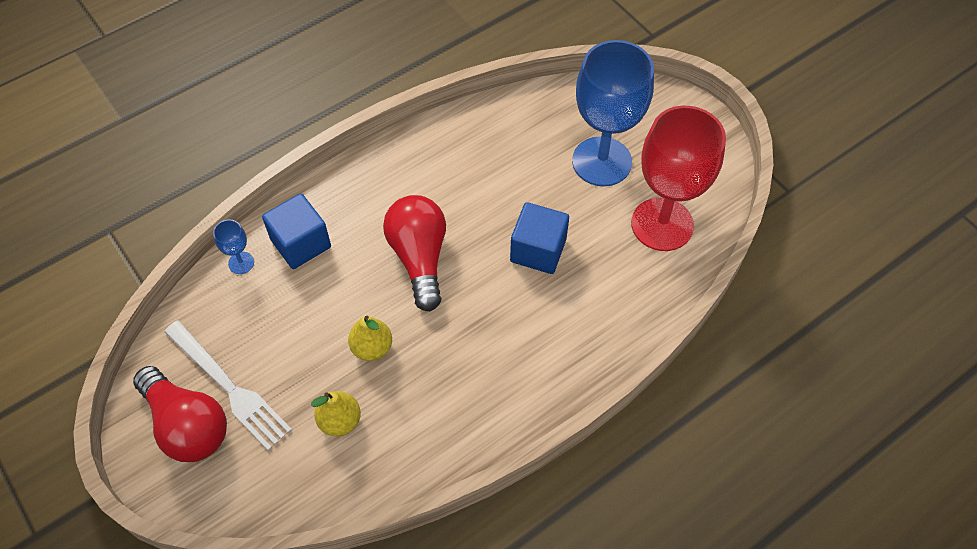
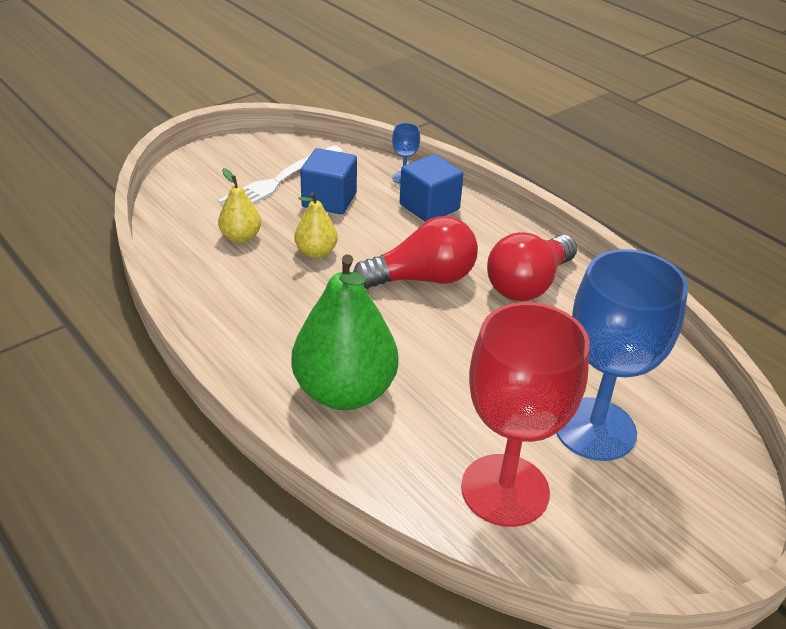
camera: 85 degrees right, 20 degrees down
red light bulb [133,366,227,462] -> red light bulb moved to [487,232,577,301]
blue cube [510,202,569,274] -> blue cube moved to [300,148,357,214]
none -> green pear [292,254,398,410]

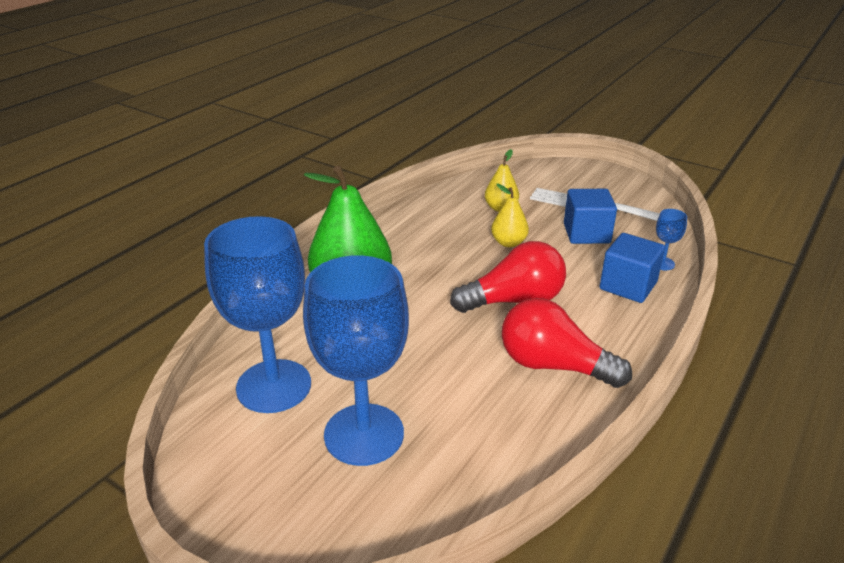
camera: 75 degrees right, 5 degrees down
red light bulb [353,216,478,289] -> red light bulb turned 75 degrees counterclockwise [450,241,566,313]
red goblet [461,302,590,527] -> blue goblet [204,216,311,413]

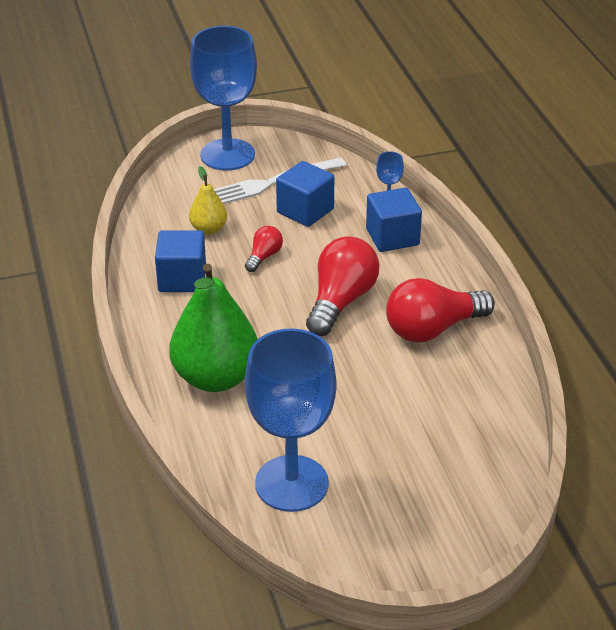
camera: 50 degrees left, 5 degrees up
blue goblet [303,255,409,466] -> blue goblet moved to [190,26,257,170]
yellow pear [491,184,529,247] -> red light bulb [245,226,283,272]
none -> blue cube [155,230,206,292]

